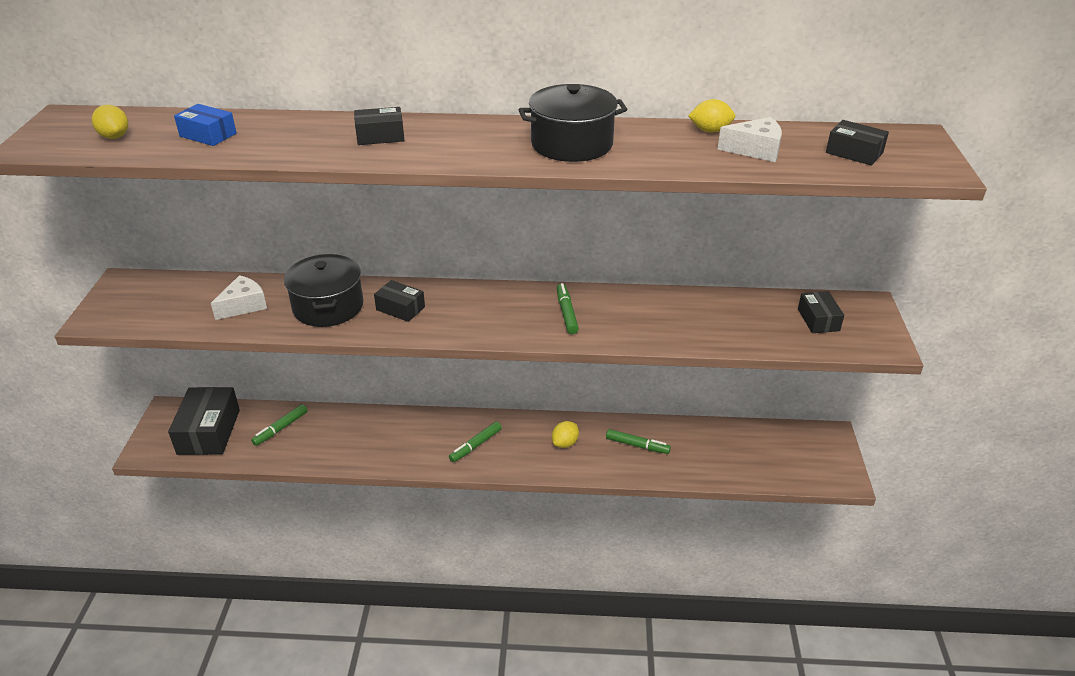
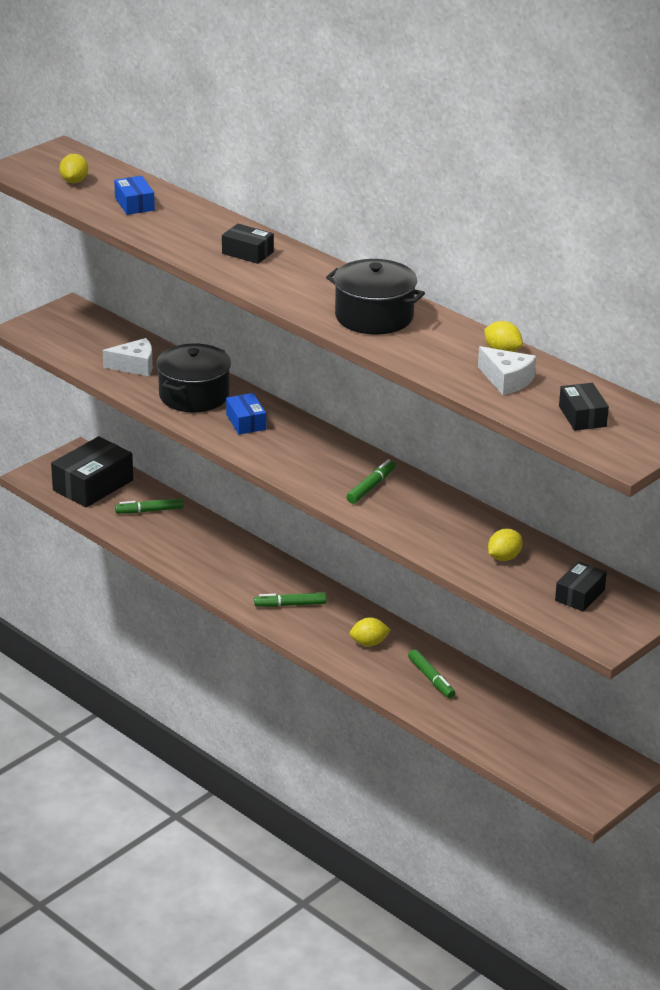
camera: 40 degrees right, 5 degrees down
black box [374,280,425,322] -> blue box [226,393,266,435]
none -> yellow lemon [488,529,523,561]

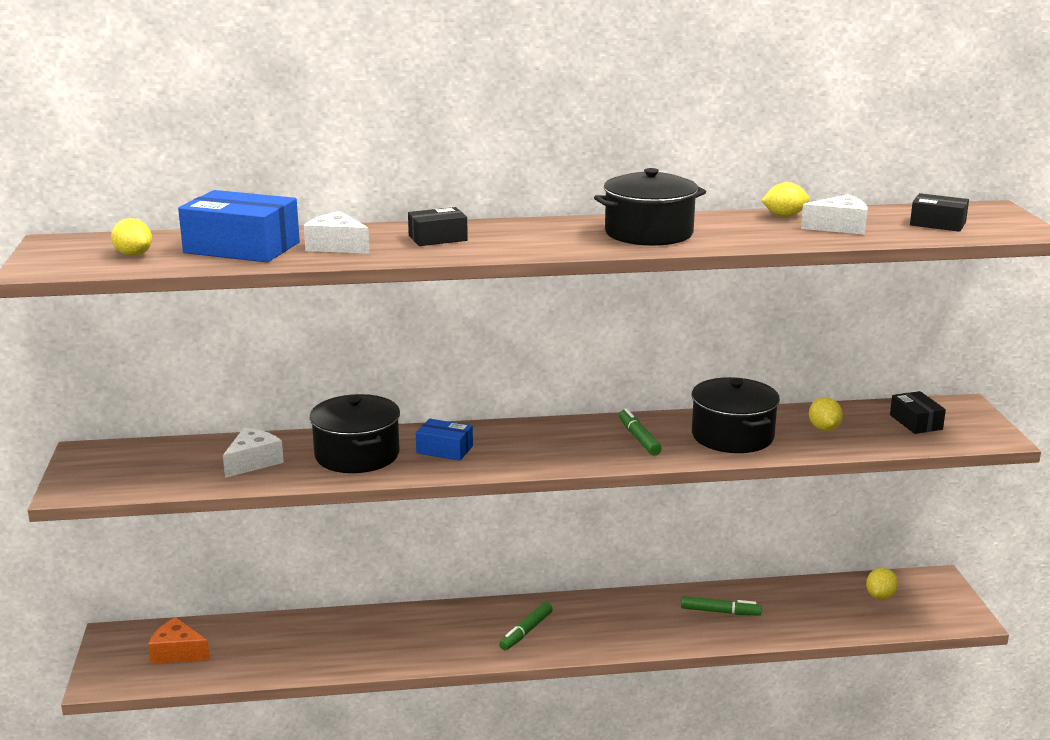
camera: 50 degrees left, 10 degrees down
black box [51,436,133,507] -> orange cheese [148,617,210,664]
blue box [114,176,155,215] -> blue box [178,190,300,262], size x1.82
green marker [115,498,184,514] -> none
yellow lemon [350,617,390,646] -> yellow lemon moved to [866,568,898,600]
none -> white cheese [304,211,370,254]
none -> black pot [692,377,780,453]

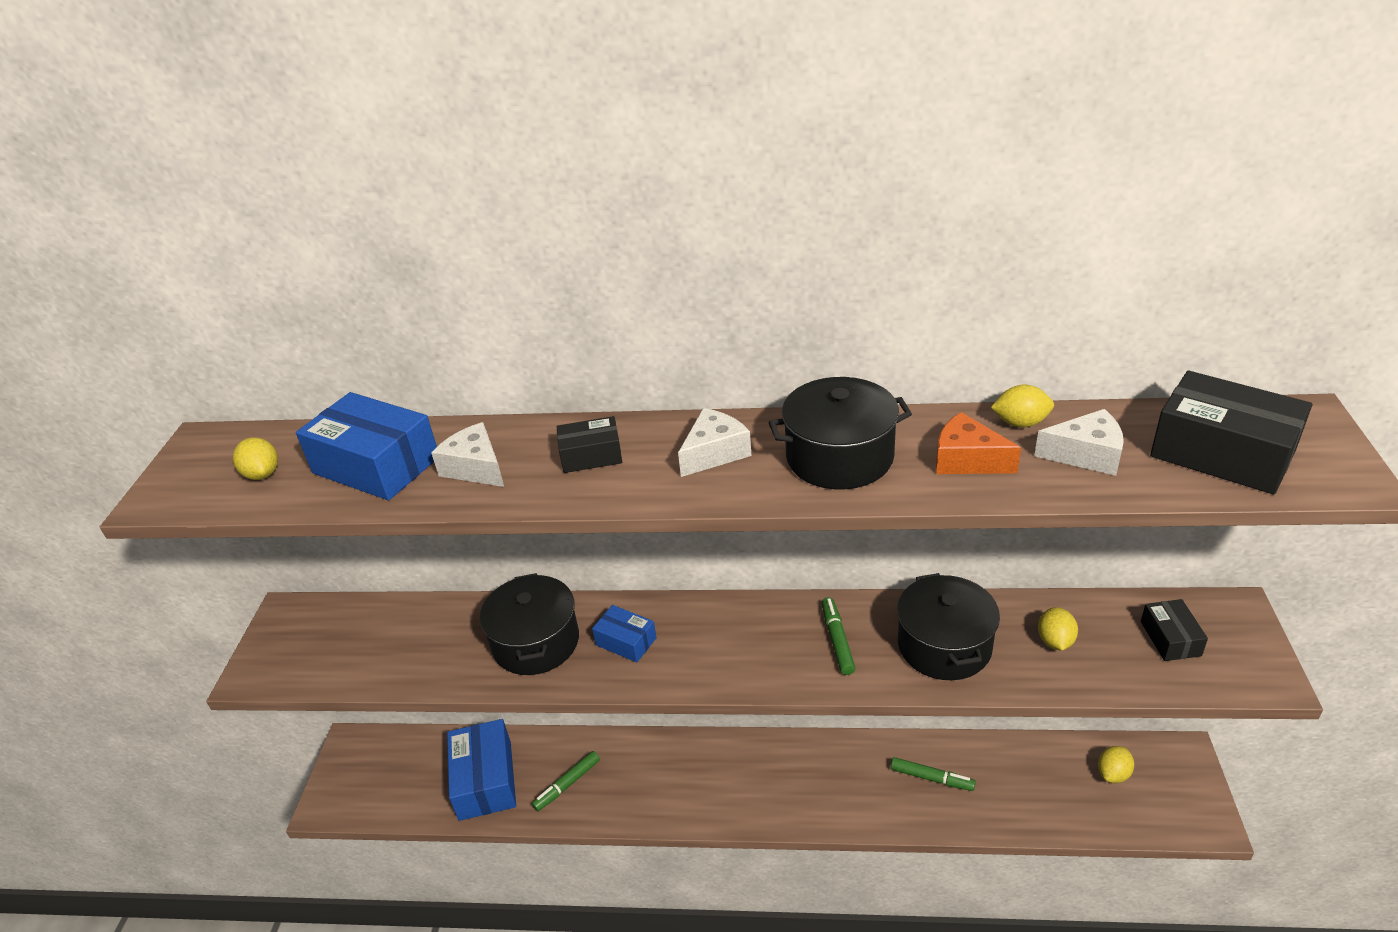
camera: 15 degrees right, 15 degrees up
orange cheese [148,617,210,664] -> orange cheese moved to [936,412,1021,474]
white cheese [223,428,284,478] -> white cheese moved to [678,408,752,477]
green marker [499,602,553,650] -> green marker moved to [532,751,600,811]
black box [910,193,969,232] -> black box [1150,371,1312,494], size x1.82
none -> blue box [447,719,516,821]

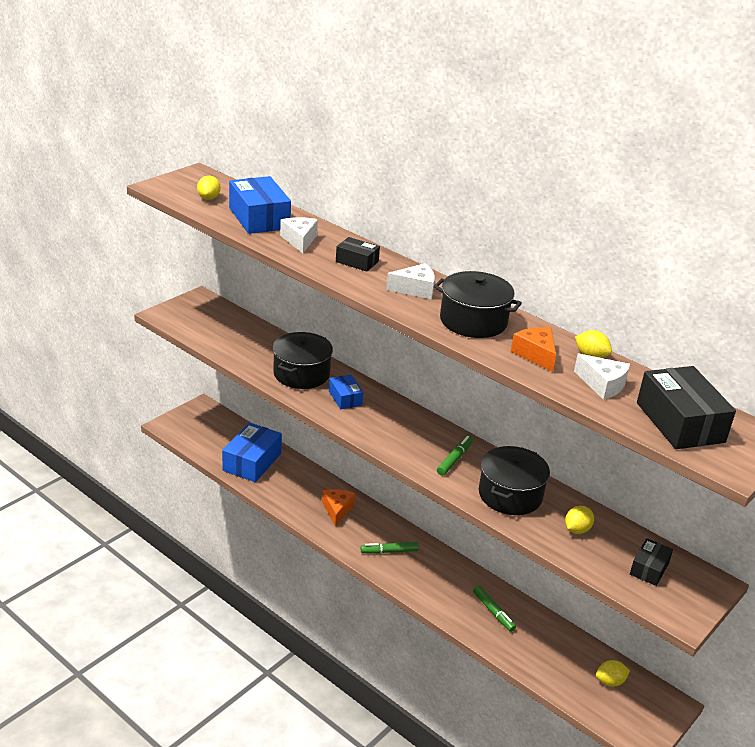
camera: 30 degrees right, 5 degrees down
green marker [532,751,600,811] -> green marker moved to [361,542,419,554]
none -> orange cheese [322,489,355,527]

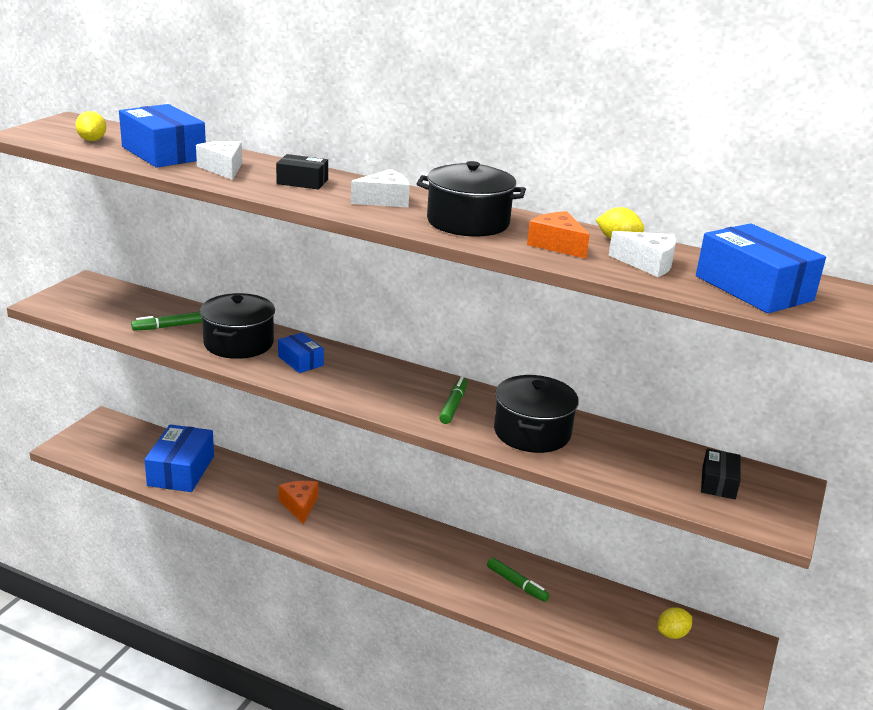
camera: 15 degrees left, 5 degrees down
green marker [361,542,419,554] -> green marker moved to [131,312,202,331]
yellow lemon [565,506,594,534] -> none
black box [637,366,736,449] -> blue box [696,223,826,313]

